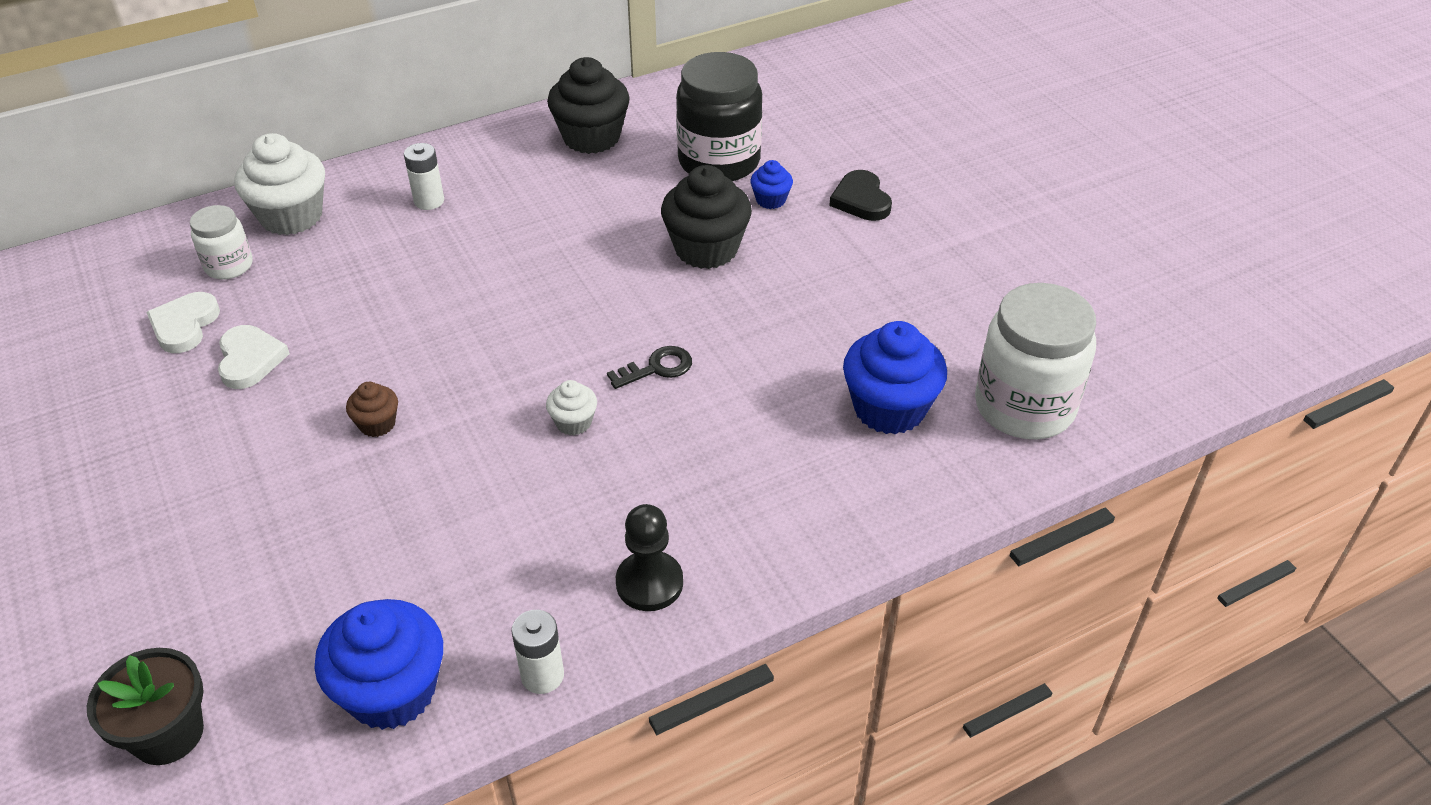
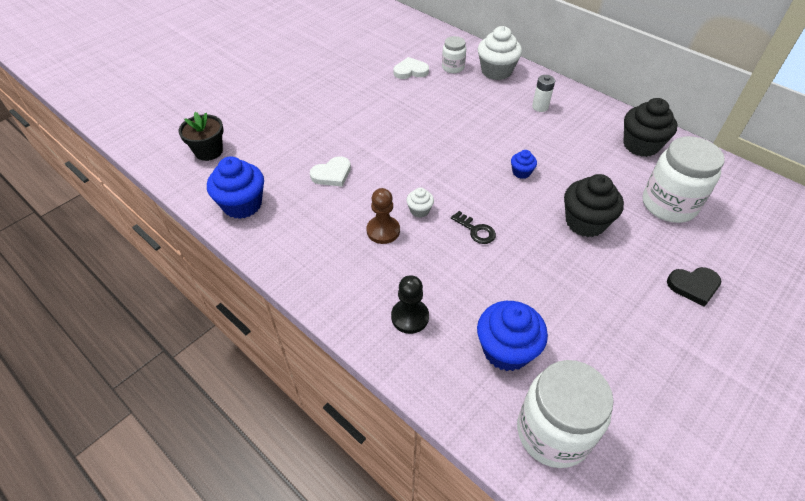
camera: 70 degrees right, 5 degrees up
white heart [218,325,290,389] -> white heart moved to [310,156,351,186]
brown cupcake [346,382,398,437] -> none
white battery [511,610,564,694] -> none
black pawn [616,504,683,611] -> black pawn moved to [391,275,429,334]
black jar [676,52,762,181] -> white jar [643,136,725,223]
blue cupcake [750,160,793,209] -> blue cupcake moved to [511,150,537,179]
black heart [829,170,892,221] -> black heart turned 150 degrees counterclockwise [667,267,721,307]
none -> brown pawn [367,188,400,244]

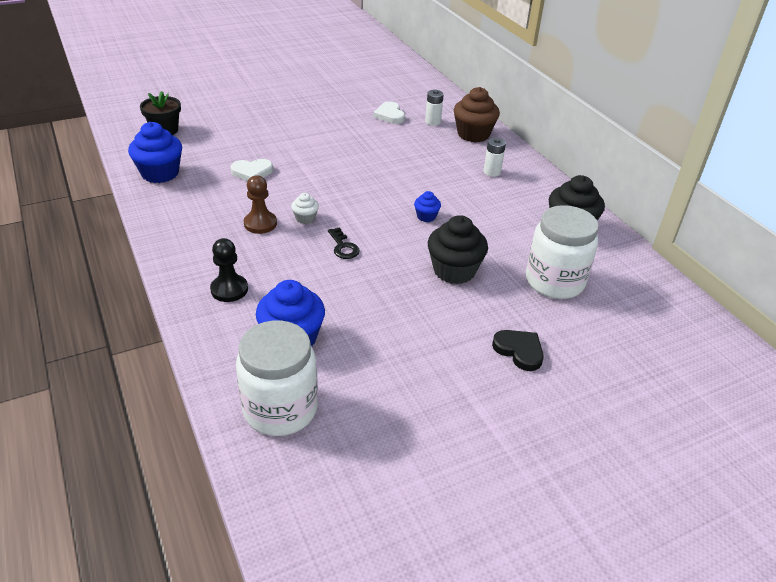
camera: 20 degrees right, 10 degrees down
white heart [394,57,429,79] -> white heart turned 120 degrees counterclockwise [373,102,405,124]
white jar [442,36,466,73] -> white battery [425,90,444,126]
white cupcake [478,26,522,80] -> brown cupcake [454,87,500,143]
black heart [667,267,721,307] -> black heart turned 150 degrees counterclockwise [492,330,544,371]

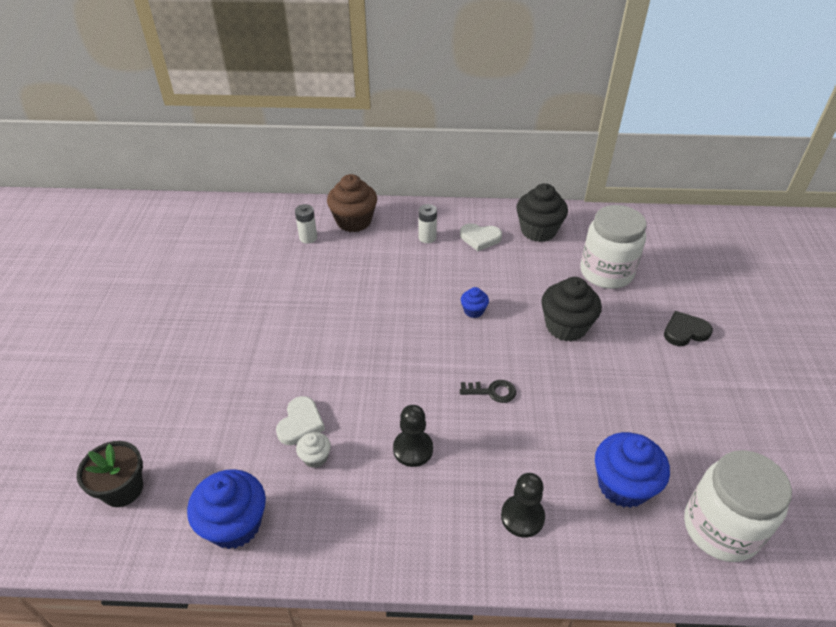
camera: 60 degrees left, 5 degrees up
brown pawn [244,175,277,234] -> black pawn [393,405,433,467]
white cupcake [291,193,319,224] -> white cupcake moved to [296,432,331,468]
white heart [373,102,405,124] -> white heart moved to [460,223,502,251]

